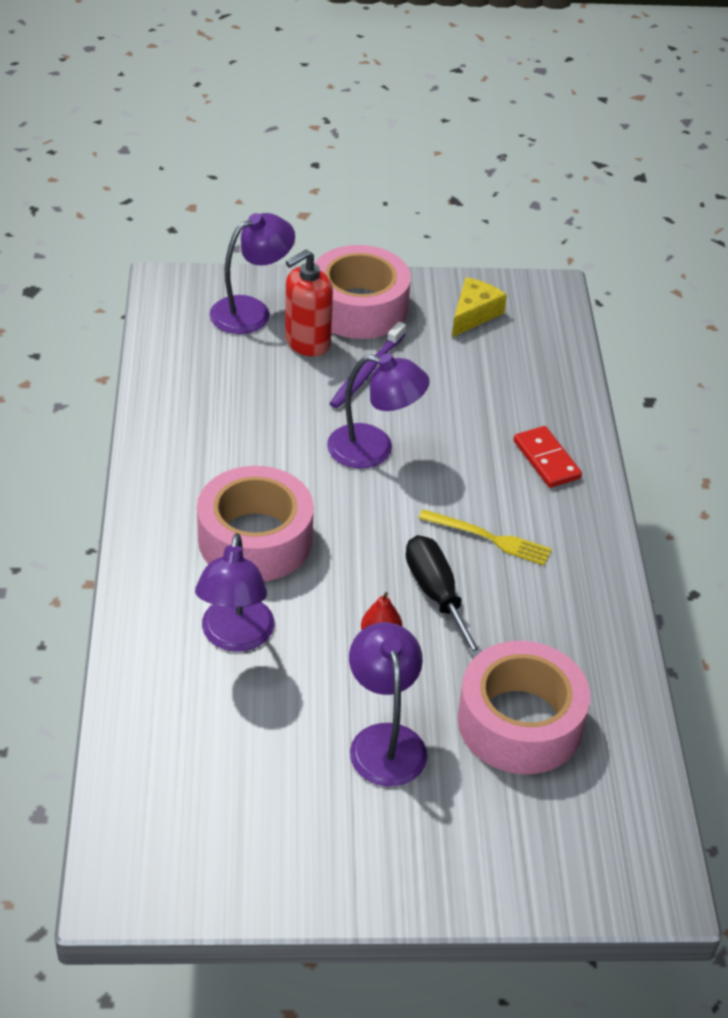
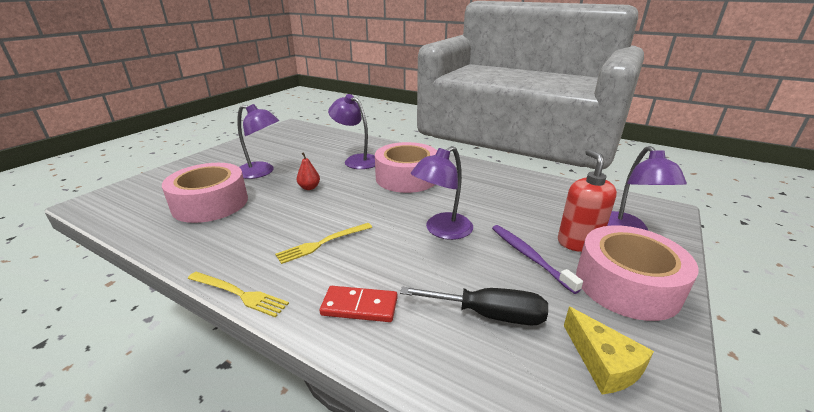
camera: 125 degrees right, 15 degrees down
black screwdriver [406,535,482,659] -> black screwdriver moved to [400,287,548,325]
none -> yellow fork [188,272,289,317]

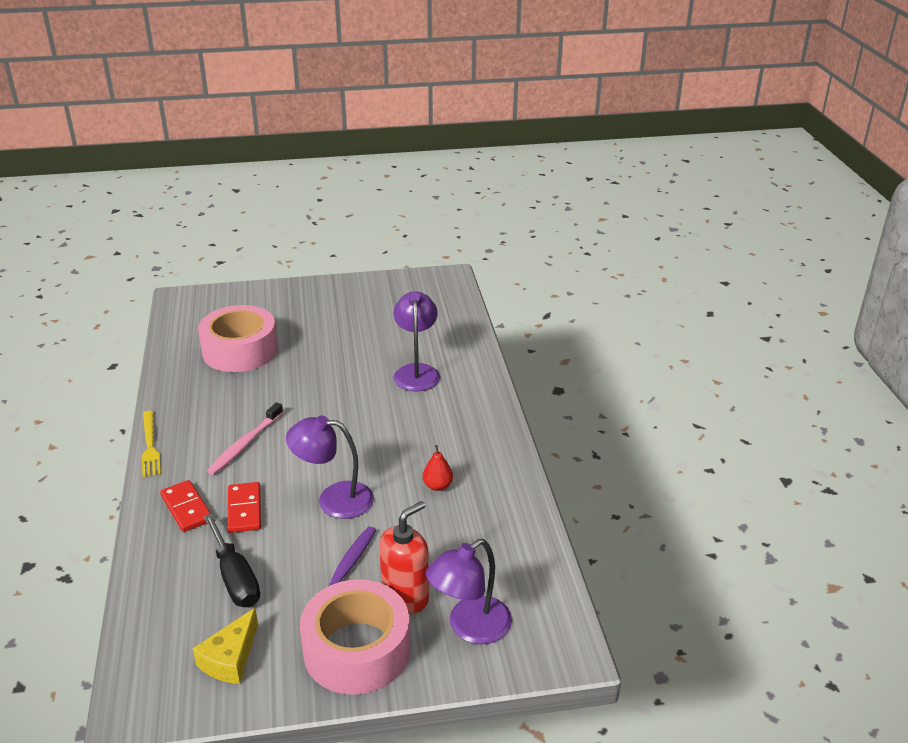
camera: 50 degrees right, 5 degrees up
purple lamp [237,104,279,179] -> none
yellow fork [275,223,372,264] -> pink toothbrush [207,402,283,475]
red pear [297,152,320,190] -> red pear moved to [423,445,453,491]
pink tape [375,142,437,193] -> none
none -> red domino [227,482,261,533]

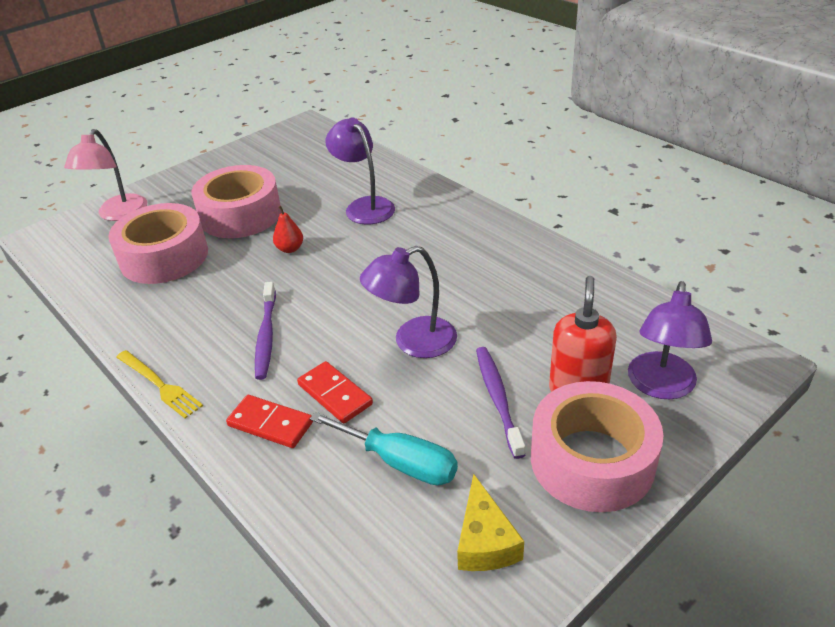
camera: 30 degrees left, 5 degrees up
black screwdriver [204,513,260,607] -> turquoise screwdriver [310,412,458,486]
pink toothbrush [207,402,283,475] -> purple toothbrush [255,282,276,380]
red pear [423,445,453,491] -> red pear moved to [273,206,303,253]
none -> pink lamp [64,129,147,221]
none -> pink tape [192,165,281,238]

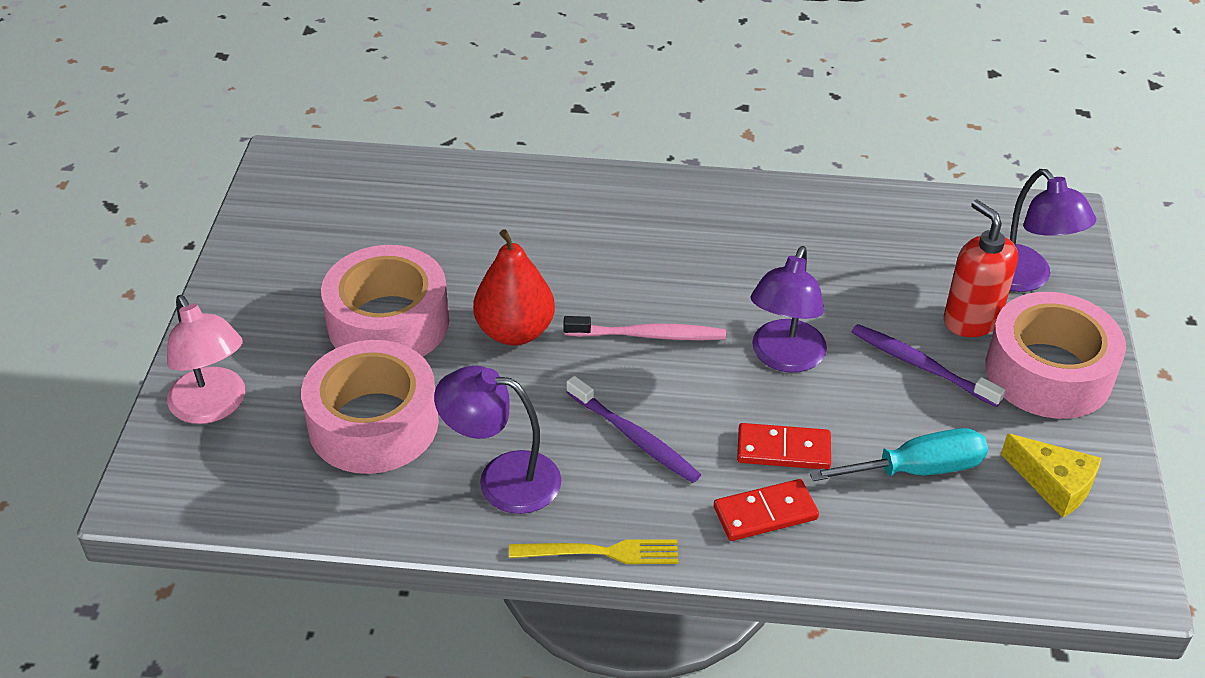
camera: 45 degrees left, 5 degrees up
red pear [273,206,303,253] -> red pear [473,229,555,345], size x1.91
purple lamp [325,117,395,225] -> purple lamp moved to [434,366,561,514]
none -> pink toothbrush [563,316,726,341]

